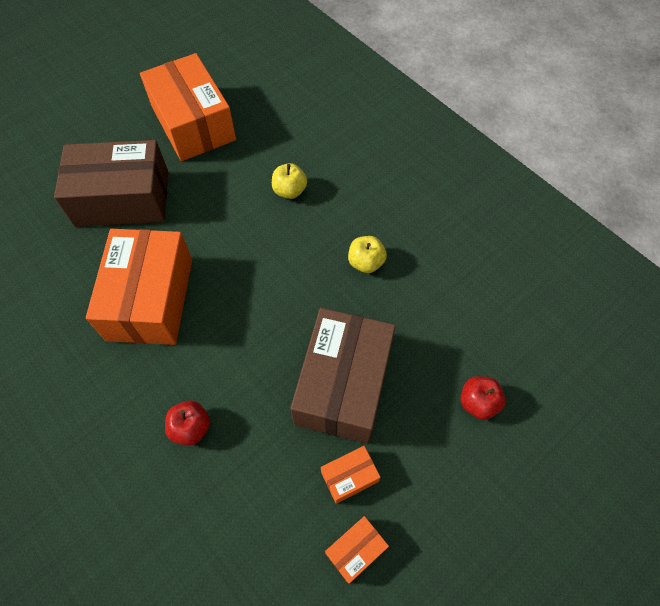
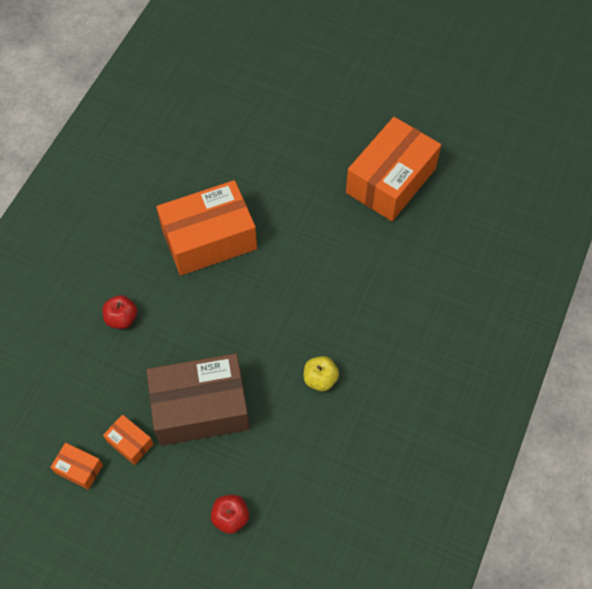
camera: 65 degrees right, 0 degrees up
brown box [54,140,169,227] -> none
yellow apple [272,163,307,199] -> none

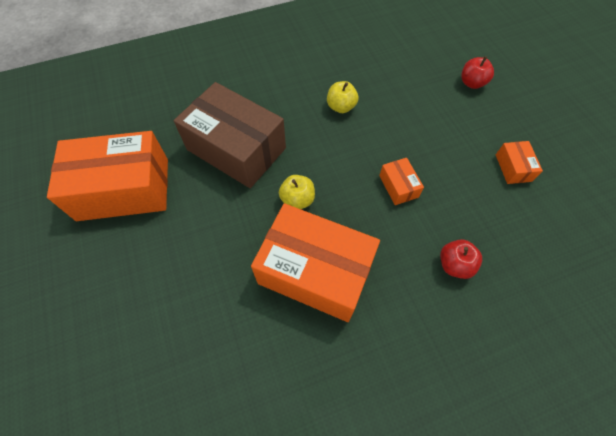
camera: 135 degrees left, 0 degrees up
orange box [50,443,103,490] -> orange box moved to [379,158,424,205]
brown box [146,353,250,446] -> brown box moved to [174,82,286,188]
none -> yellow apple [279,175,315,209]

